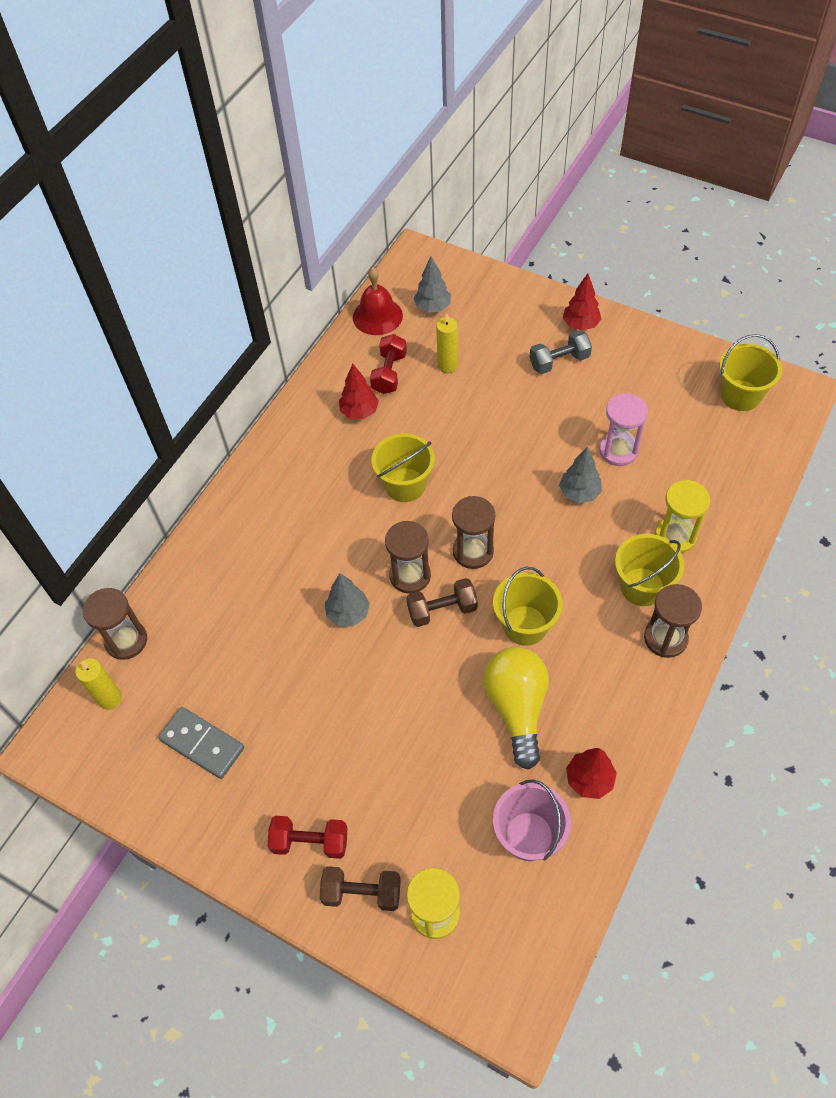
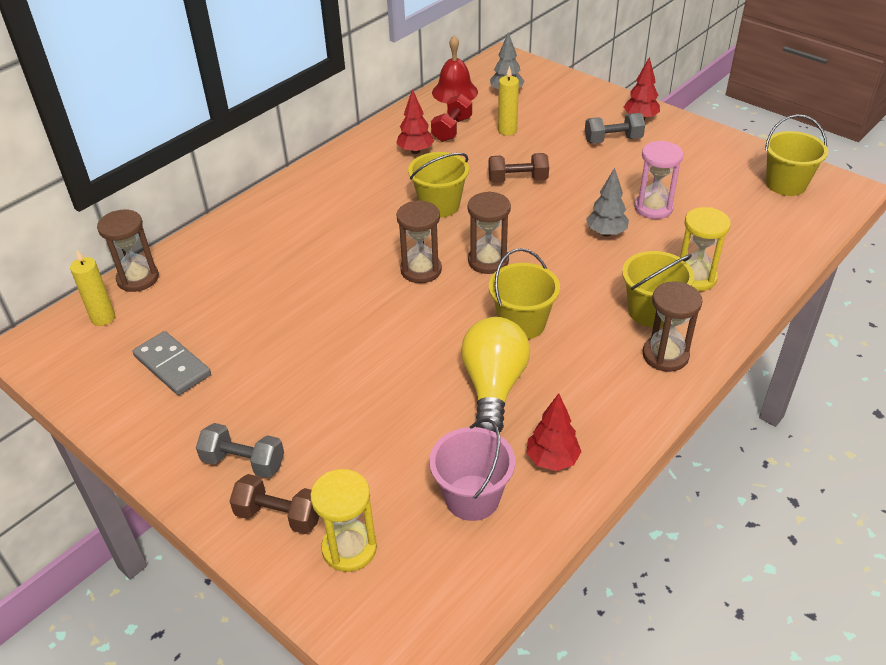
camera: 10 degrees right, 15 degrees down
red dumbbell [268,816,347,859] -> grey dumbbell [196,423,284,478]
grey tree [325,573,370,626] -> none
brown dumbbell [406,578,478,627] -> brown dumbbell moved to [489,153,549,183]

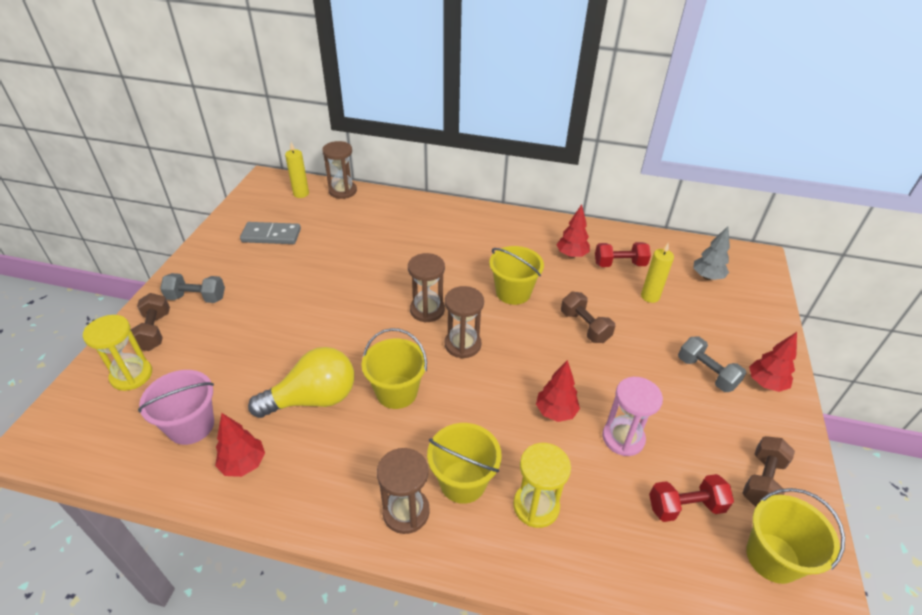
camera: 60 degrees right, 0 degrees up
grey domino [133,331,211,395] -> grey domino turned 75 degrees clockwise [240,222,301,244]
grey dumbbell [196,423,284,478] -> grey dumbbell turned 75 degrees counterclockwise [160,273,225,303]
red bell [432,35,478,104] -> none
grey tree [586,168,629,237] -> red tree [536,360,580,422]
none -> red dumbbell [649,474,734,522]
none -> brown dumbbell [743,436,795,507]

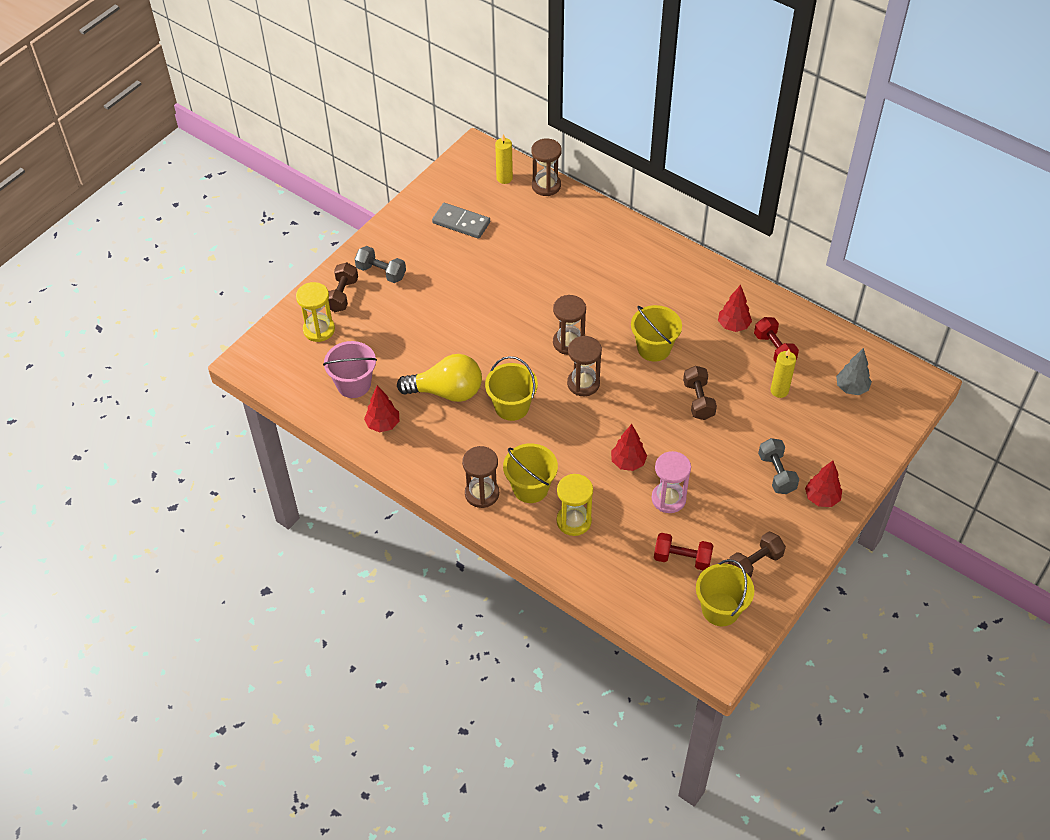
camera: 25 degrees right, 10 degrees up
red dumbbell [595,242,651,267] -> red dumbbell turned 45 degrees clockwise [754,317,799,363]

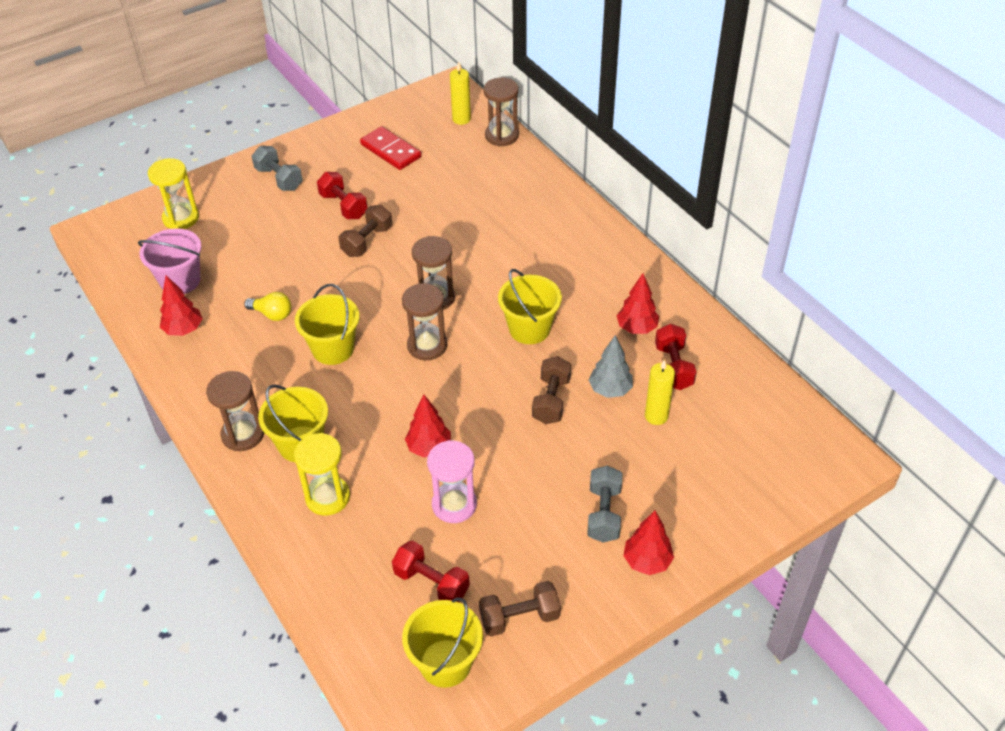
camera: 20 degrees right, 5 degrees down
brown dumbbell [328,262,358,312] -> brown dumbbell moved to [339,205,392,257]
yellow light bulb [397,354,482,402] -> yellow light bulb [244,292,291,321], size x0.51
grey domino [432,203,490,239] -> red domino [360,126,421,170]
grey tree [836,348,872,395] -> grey tree moved to [589,335,633,398]
none -> red dumbbell [317,172,368,219]

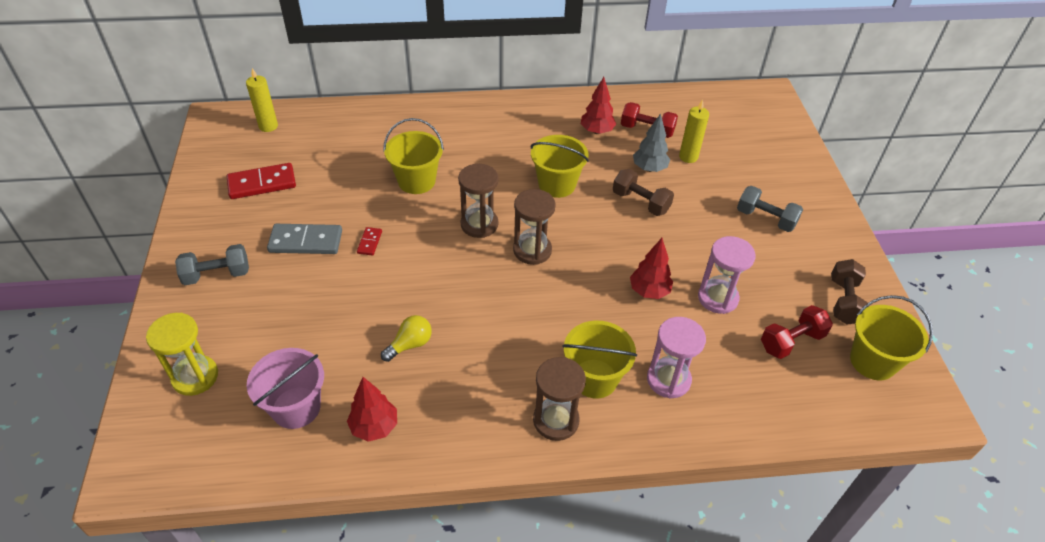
camera: 65 degrees left, 0 degrees up
yellow hourglass [294,433,350,516] -> pink hourglass [647,317,706,399]
yellow bucket [295,284,360,365] -> yellow bucket moved to [383,118,444,194]
red dumbbell [317,172,368,219] -> grey domino [267,224,342,254]
brown dumbbell [339,205,392,257] -> red domino [357,227,382,256]
brown hourglass [483,78,519,146] -> none
red tree [623,511,674,575] -> none

